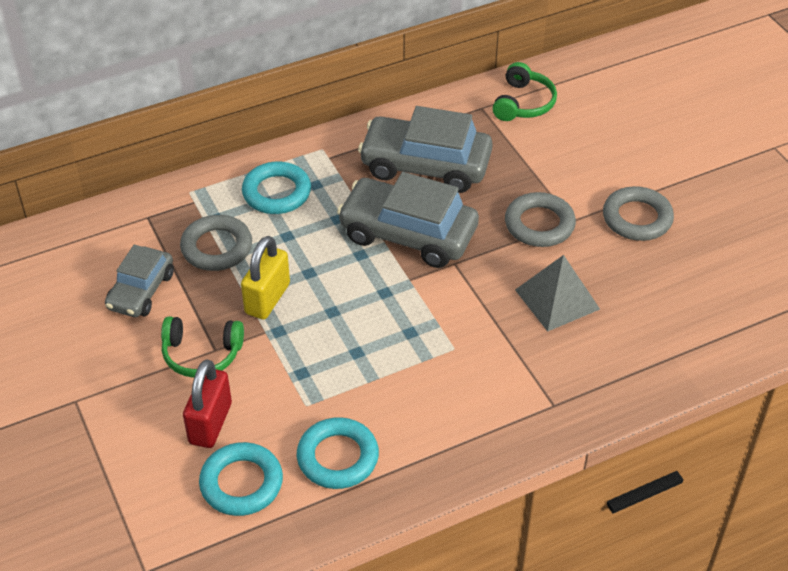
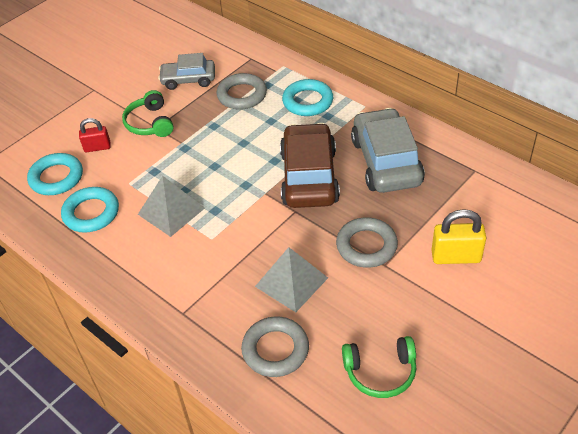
camera: 70 degrees right, 0 degrees up
red padlock [183,359,232,448] -> red padlock [79,118,111,152], size x0.65
yellow padlock [241,236,290,320] -> yellow padlock moved to [431,209,487,264]
grey car [337,172,479,268] -> brown car [280,123,340,208]
green headphones [492,62,557,121] -> green headphones moved to [342,336,416,398]
grey ring [603,186,674,241] -> grey ring moved to [241,317,309,377]
none -> grey pyramid [138,176,205,237]

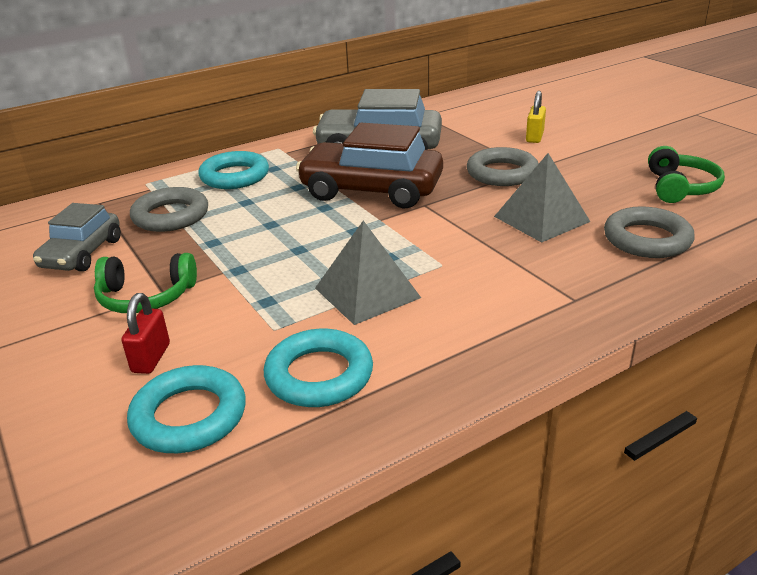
camera: 75 degrees left, 15 degrees down
yellow padlock [431,209,487,264] -> yellow padlock [526,91,546,143], size x0.65

